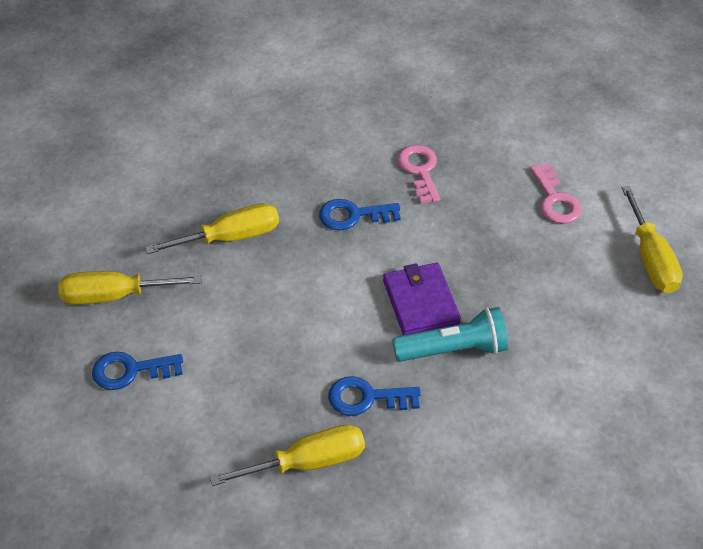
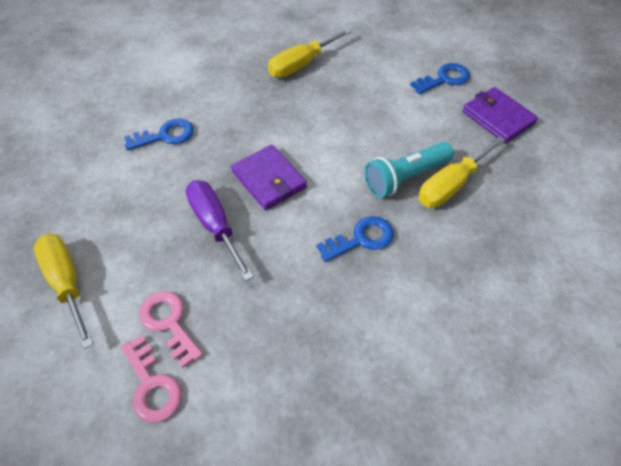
camera: 160 degrees right, 5 degrees up
yellow screwdriver [58,271,202,305] -> purple wallet [462,87,538,143]
blue key [328,376,421,416] -> blue key moved to [124,118,194,151]
turquoise flashlight [392,307,508,362] -> turquoise flashlight moved to [364,142,454,198]
pink key [398,145,440,204] -> pink key moved to [121,335,182,423]
none -> purple screwdriver [186,180,254,281]

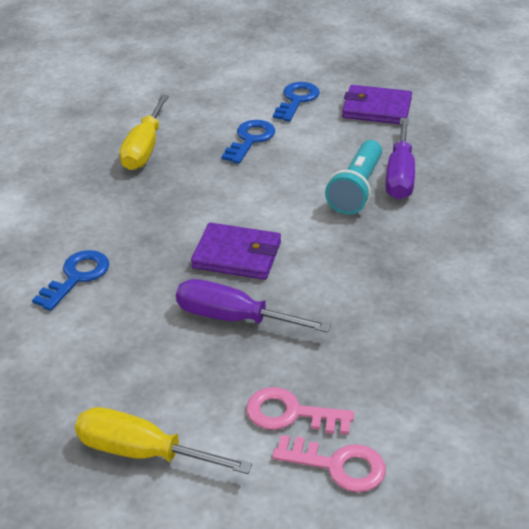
camera: 40 degrees left, 15 degrees down
blue key [316,216,394,262] -> blue key moved to [222,120,275,164]
yellow screwdriver [418,137,505,208] -> purple screwdriver [386,118,415,200]

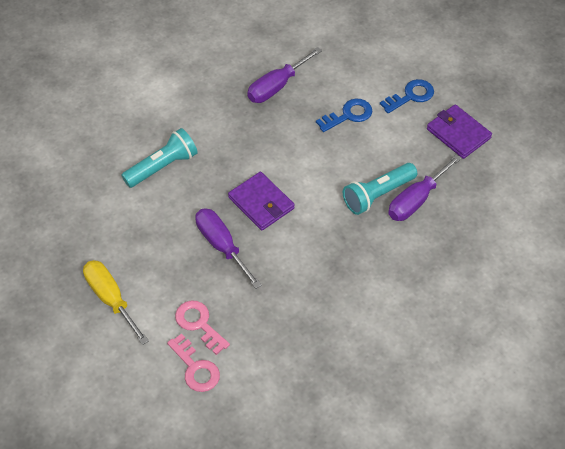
camera: 35 degrees right, 15 degrees up
blue key [32,250,109,311] -> turquoise flashlight [121,128,198,188]
yellow screwdriver [119,95,169,170] -> purple screwdriver [247,47,322,103]

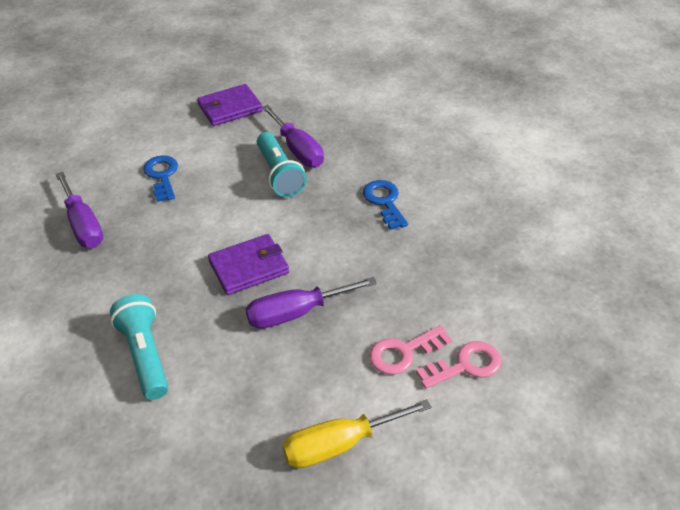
camera: 75 degrees left, 10 degrees down
blue key [380,79,434,113] -> blue key moved to [363,180,408,230]

